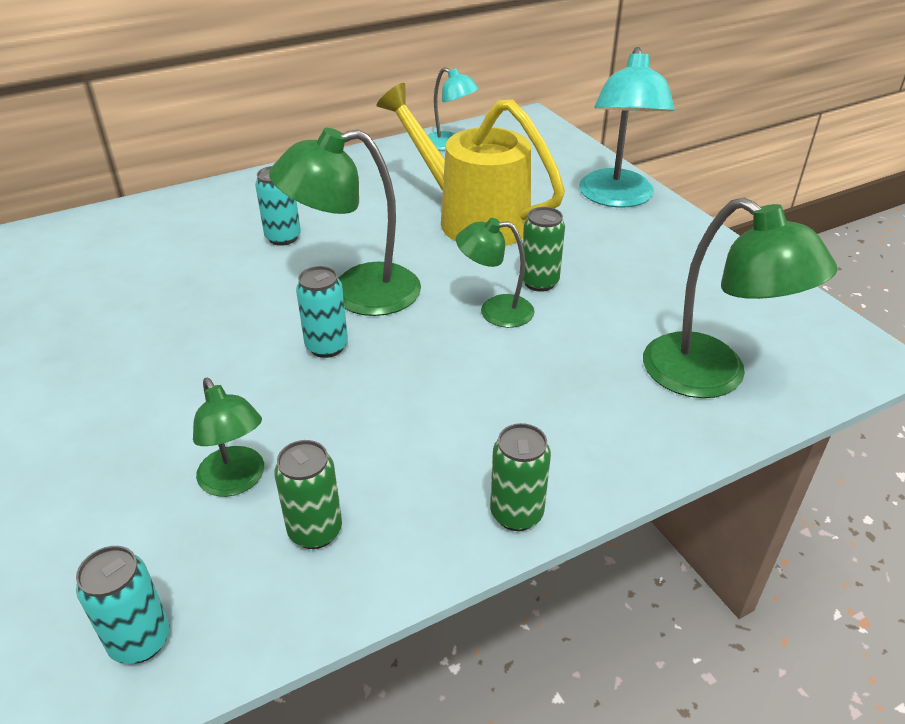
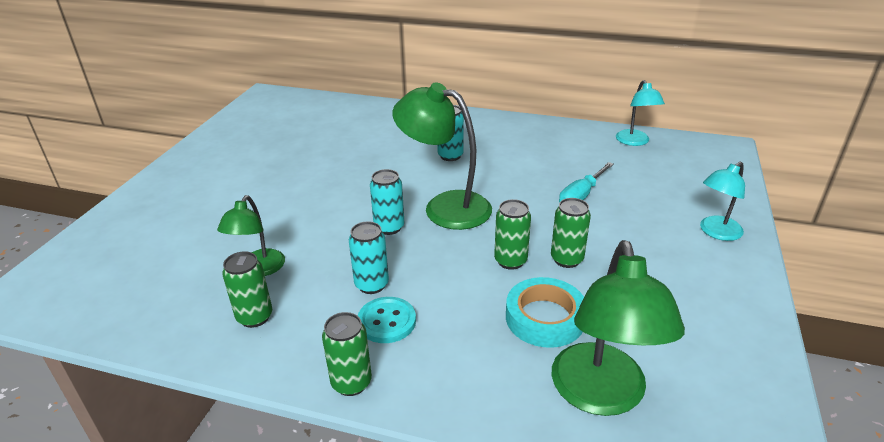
camera: 45 degrees right, 5 degrees down
turquoise can [76,546,170,664] -> turquoise can moved to [349,221,389,294]
yellow watering can [376,83,565,246] -> turquoise screwdriver [559,162,614,203]
green lamp [456,218,535,328] -> green can [494,199,531,270]
turquoise lamp [579,47,675,208] -> turquoise lamp [700,162,745,241], size x0.58
none -> turquoise button [358,297,416,343]
none -> turquoise tape [506,277,584,348]

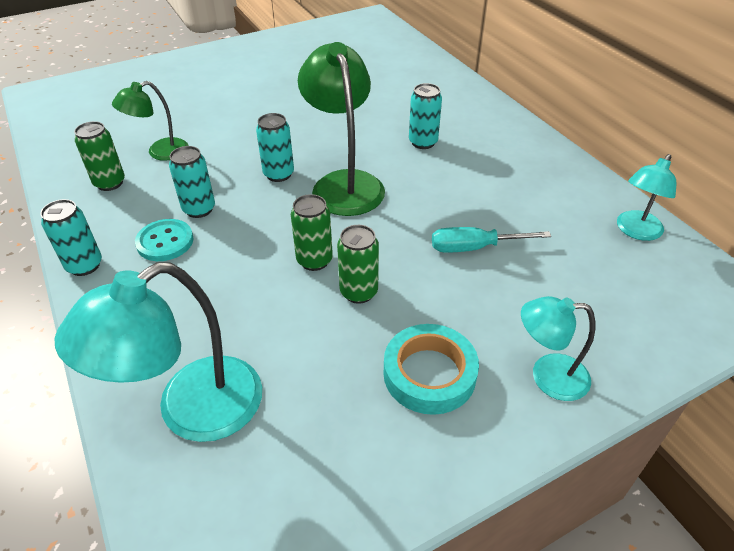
camera: 45 degrees right, 10 degrees up
green can [322,312,372,396] -> turquoise can [40,199,102,276]
turquoise tape [506,277,584,348] -> turquoise tape moved to [384,324,479,415]
green lamp [552,240,685,416] -> turquoise lamp [55,262,262,442]

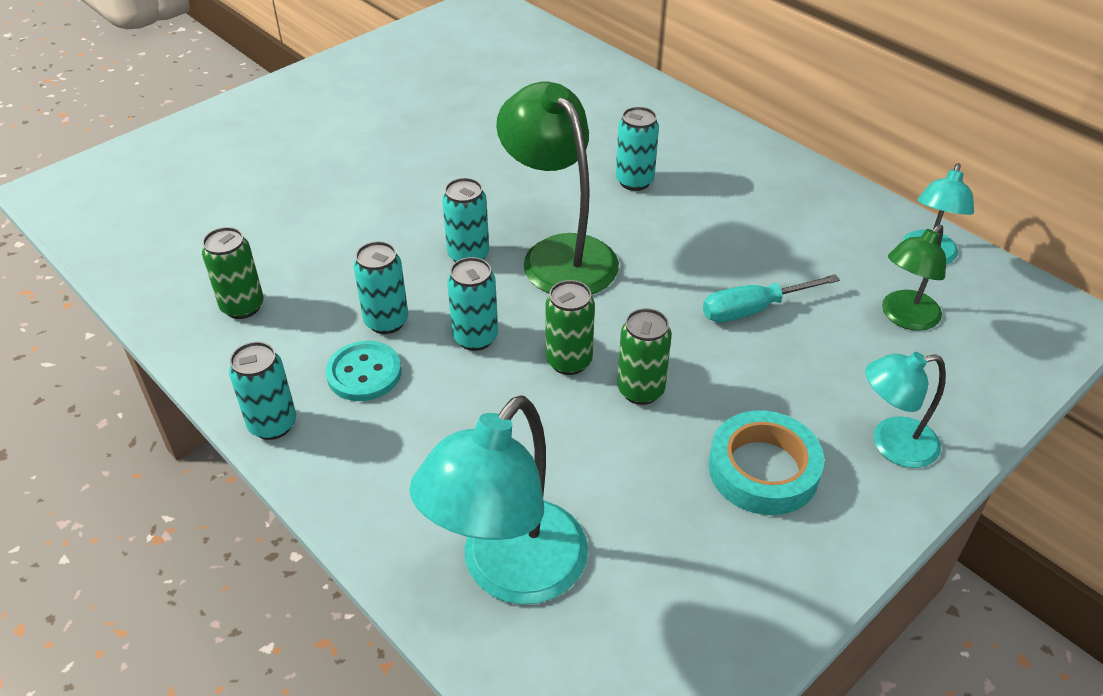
camera: 15 degrees left, 0 degrees up
green lamp [112,81,188,161] -> green lamp moved to [882,224,946,331]
none -> turquoise can [447,257,498,351]

